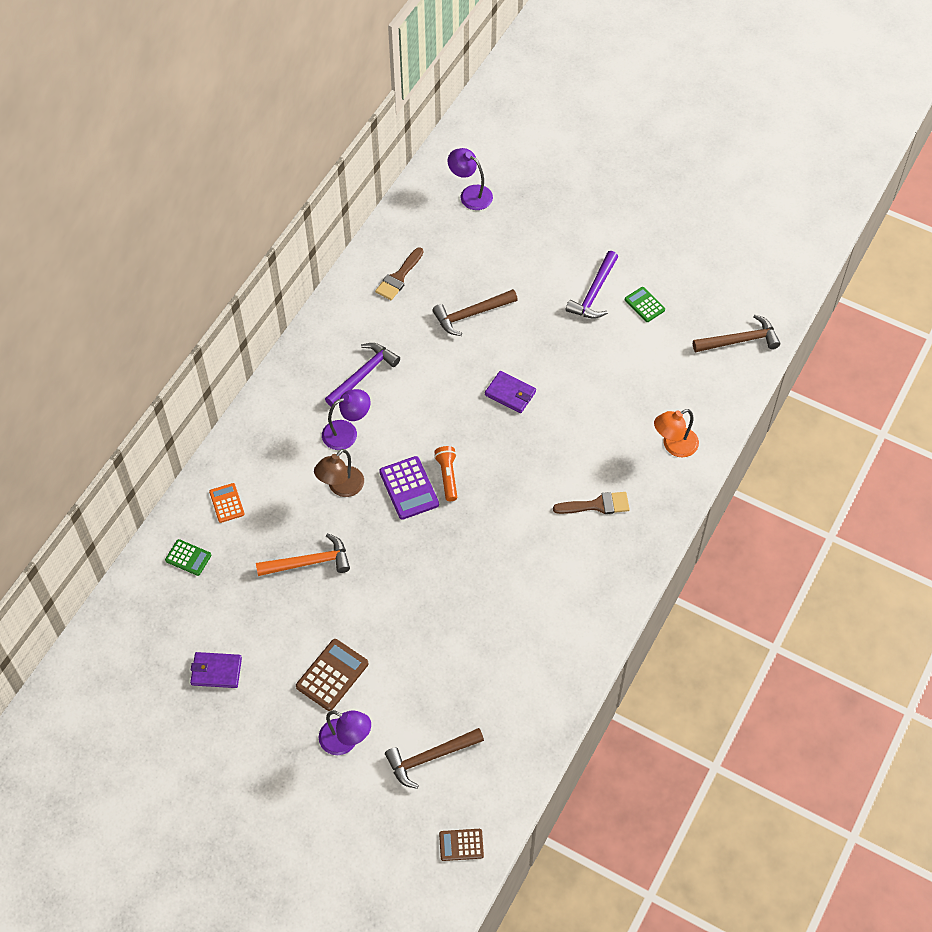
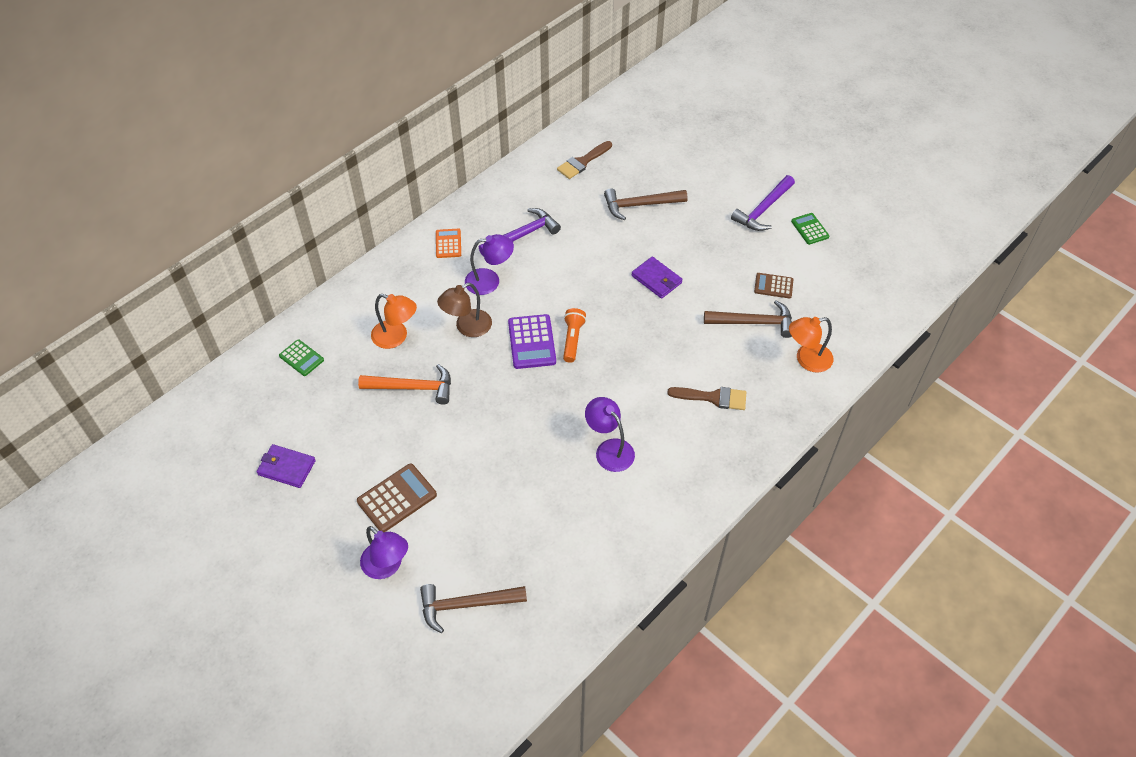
camera: 15 degrees right, 5 degrees down
orange calculator [209,483,245,523] -> orange calculator moved to [436,229,461,258]
brown calculator [439,829,484,861] -> brown calculator moved to [754,273,794,298]
purple lamp [447,148,493,210] -> purple lamp moved to [585,397,635,472]
brown hammer [693,315,780,352] -> brown hammer moved to [704,300,792,338]
none -> orange lamp [371,294,417,349]

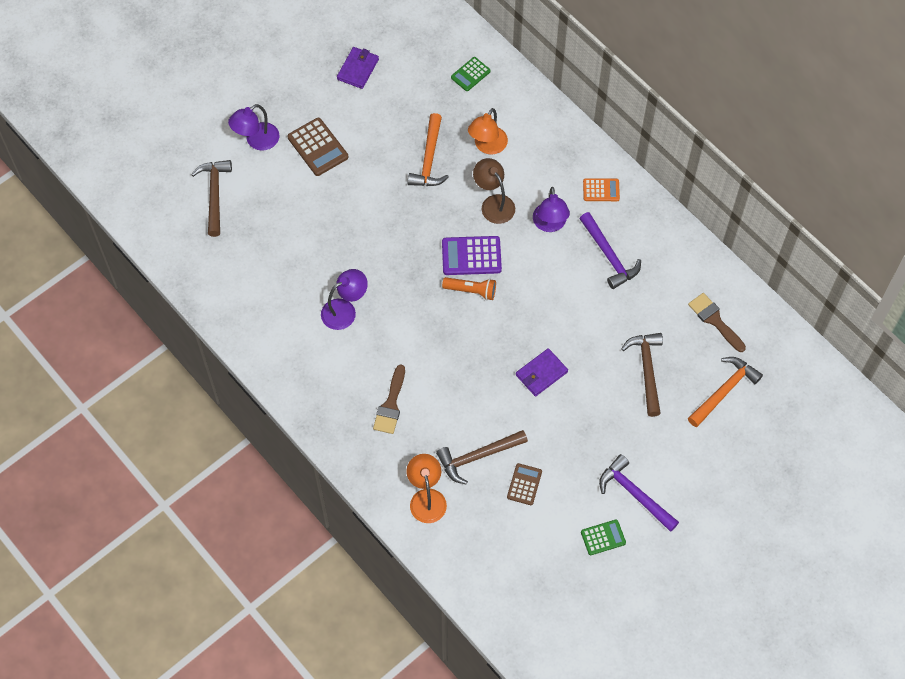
camera: 95 degrees right, 10 degrees up
brown hammer [704,300,792,338] -> brown hammer turned 60 degrees clockwise [436,430,528,485]
none -> orange hammer [688,357,763,427]

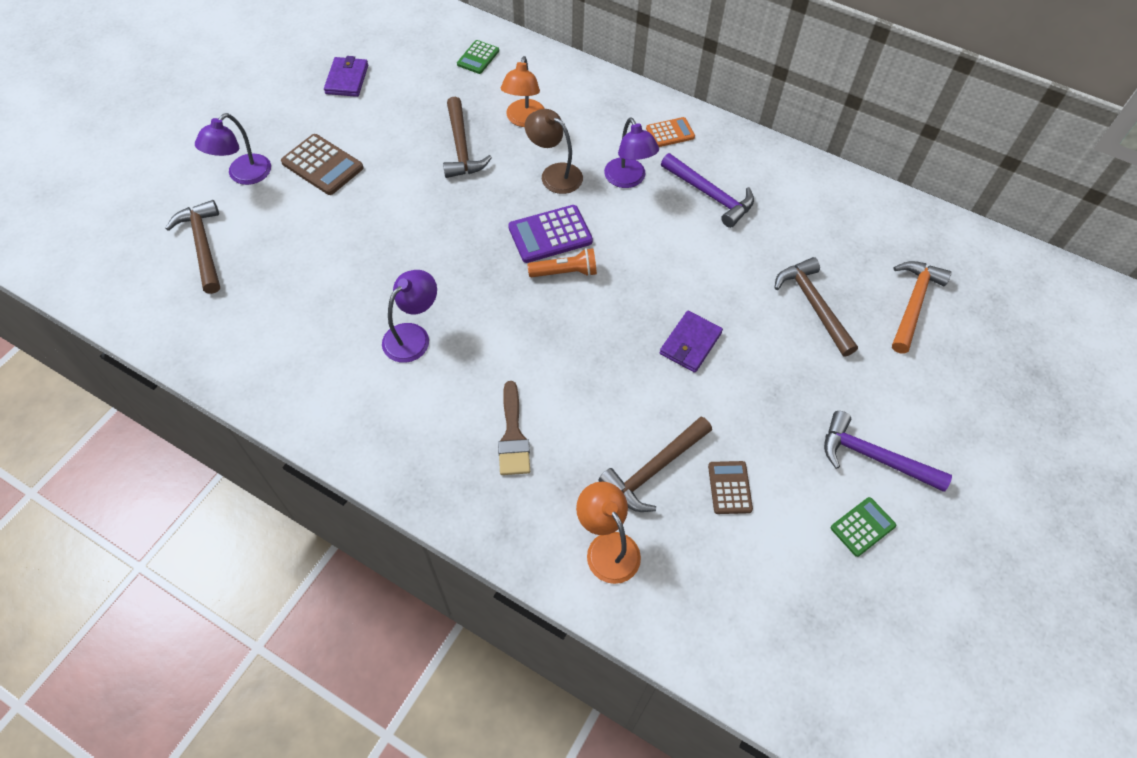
camera: 20 degrees left, 5 degrees down
orange hammer [407,113,449,186] -> brown hammer [443,96,492,178]
brown brush [688,293,746,352] -> none

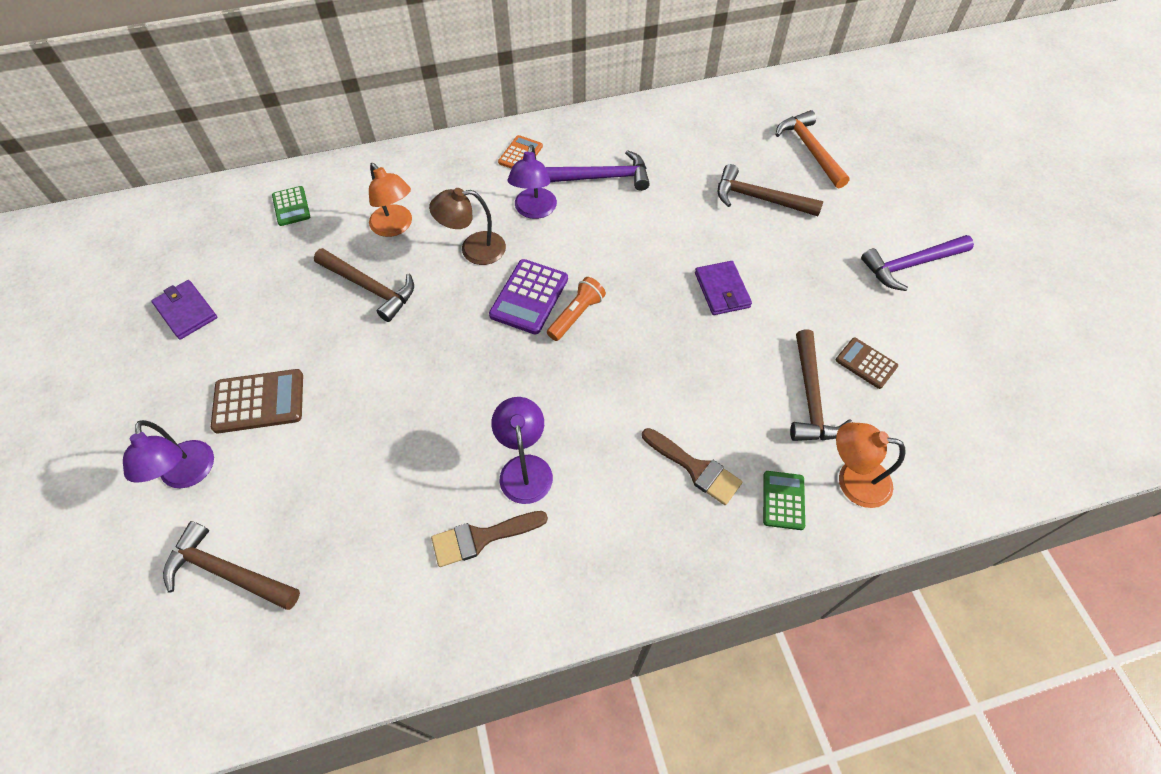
camera: 45 degrees left, 0 degrees up
purple lamp [604,117,659,188] -> purple lamp turned 75 degrees clockwise [507,145,557,219]
green calculator [831,497,896,557] -> green calculator moved to [763,471,805,530]
none -> brown brush [431,511,548,567]

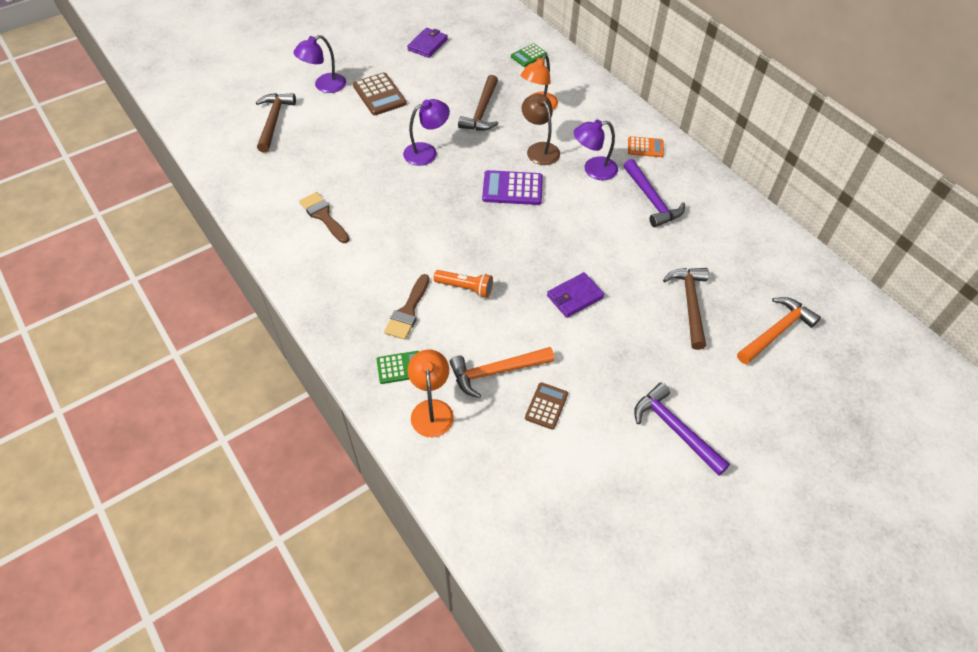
camera: 70 degrees right, 5 degrees down
purple lamp [491,397,553,504] -> purple lamp moved to [403,99,450,166]
orange flashlight [547,277,606,341] -> orange flashlight moved to [434,270,493,298]
brown hammer [790,329,853,441] -> orange hammer [450,347,554,398]

